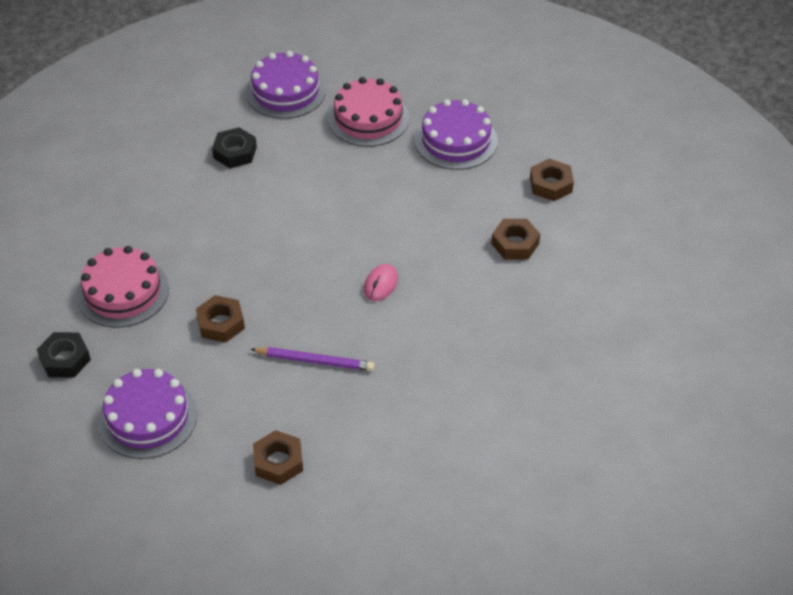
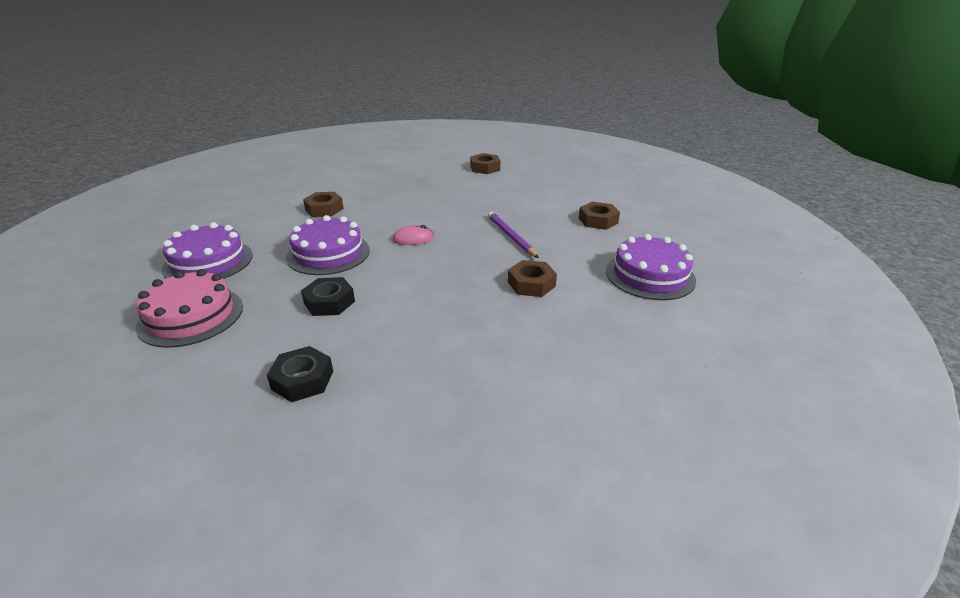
camera: 125 degrees left, 15 degrees down
black nut [37,332,91,378] -> black nut moved to [301,277,355,316]
pink cake [77,246,169,327] -> none
purple cake [246,51,326,119] -> purple cake moved to [286,215,370,275]
brown nut [530,158,574,201] -> brown nut moved to [470,153,500,174]

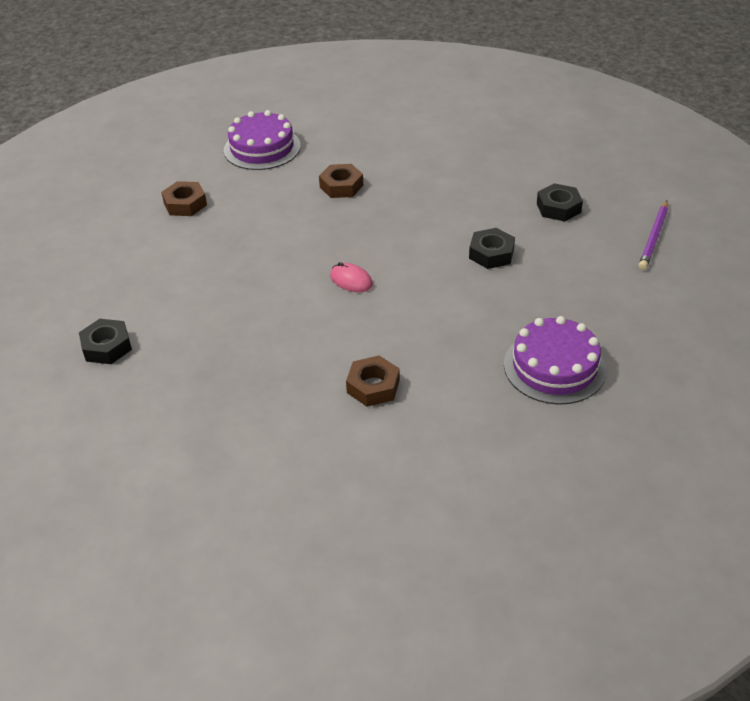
camera: 130 degrees left, 10 degrees up
pink cake [136,269,243,348] -> none
purple cake [286,215,370,275] -> none
brown nut [470,153,500,174] -> black nut [79,319,132,364]
purple pencil [488,212,539,258] -> purple pencil moved to [639,200,668,270]

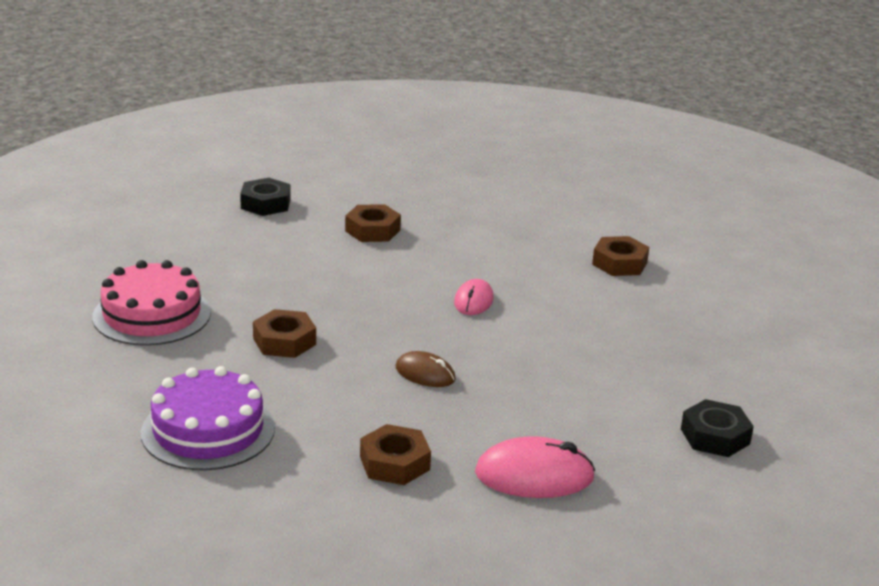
camera: 115 degrees left, 15 degrees down
black nut [469,228,515,269] -> brown nut [345,204,401,242]
purple cake [504,316,606,405] -> none
purple pencil [639,200,668,270] -> none
none -> pink cake [92,260,211,346]
none -> brown mouse [396,351,456,387]
none -> pink mouse [475,436,595,498]

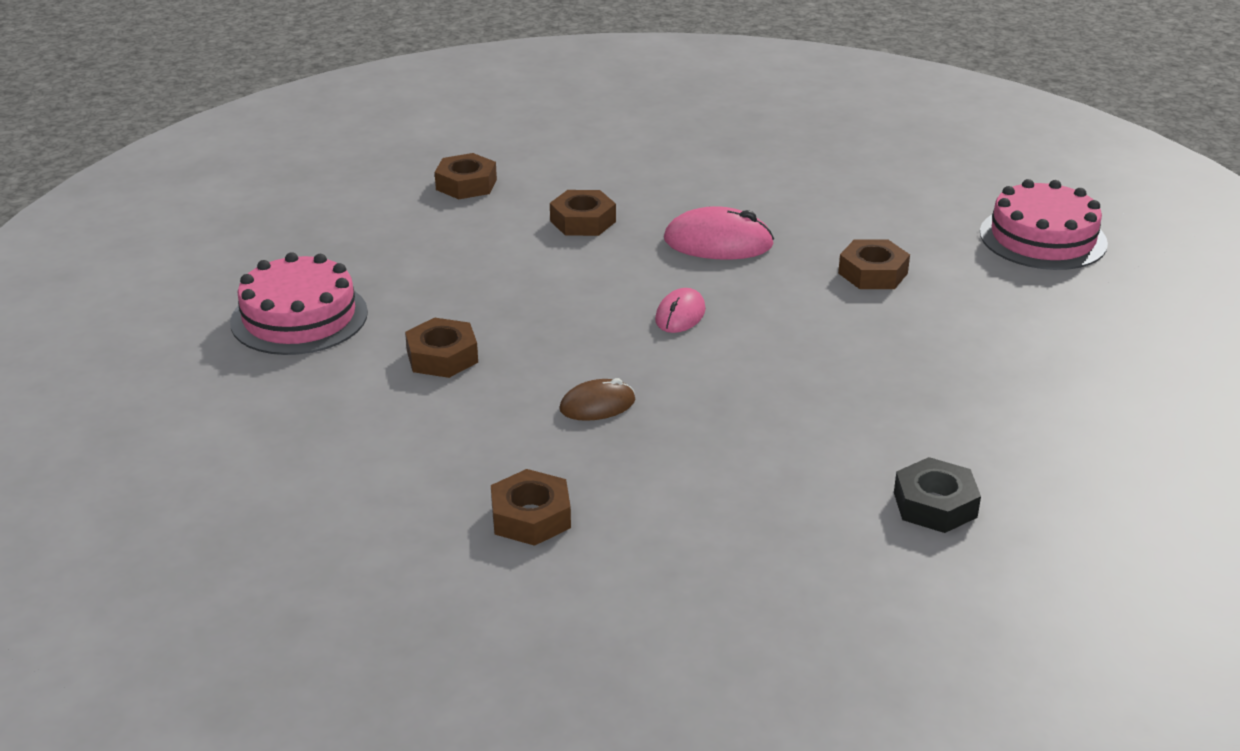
camera: 10 degrees right, 5 degrees up
purple cake [141,366,275,471] -> none
black nut [240,178,291,216] -> brown nut [435,153,497,199]
brown mouse [396,351,456,387] -> brown mouse turned 60 degrees counterclockwise [559,378,635,421]
pink mouse [475,436,595,498] -> pink mouse moved to [664,206,774,260]
none -> pink cake [980,179,1108,270]

